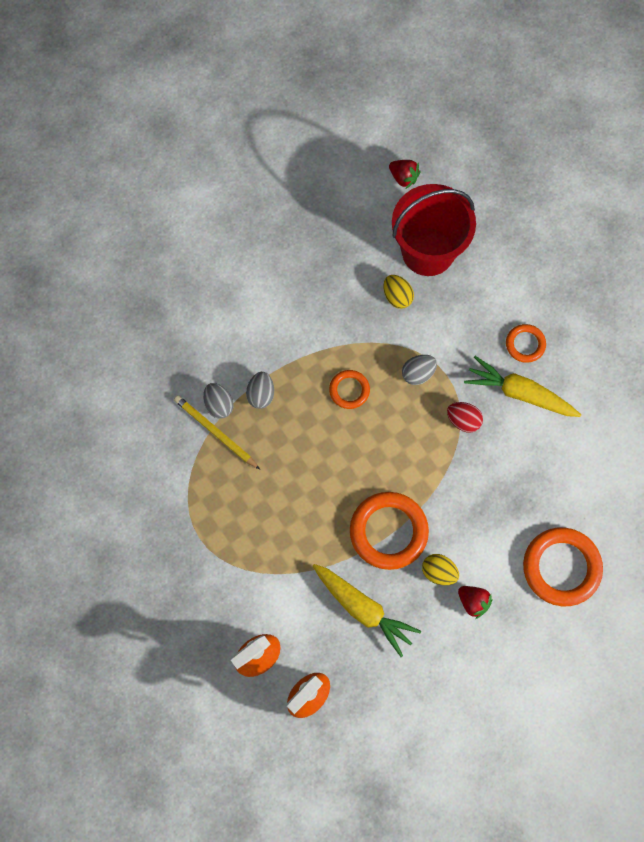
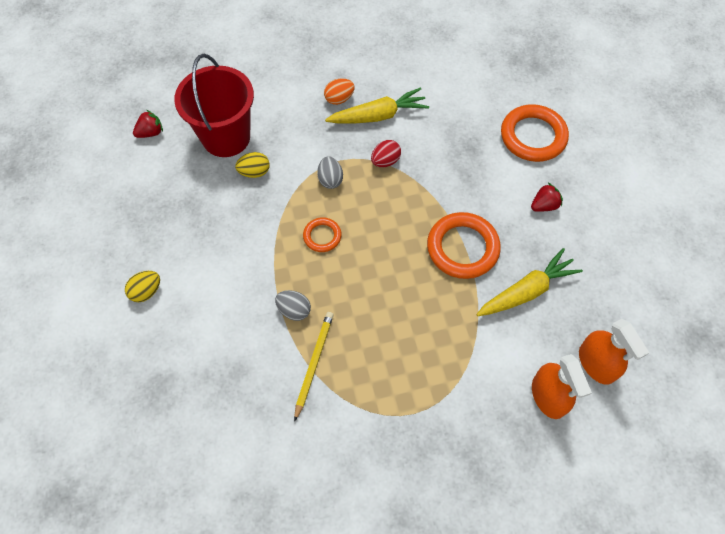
camera: 70 degrees left, 10 degrees down
yellow pencil [174,395,260,469] -> yellow pencil turned 135 degrees clockwise [294,312,334,422]
grey egg [203,383,233,419] -> none
yellow egg [422,554,459,585] -> yellow egg moved to [125,271,160,302]
yellow carrot [464,356,581,417] -> yellow carrot turned 150 degrees counterclockwise [325,87,429,123]
orange ring [506,324,546,363] -> orange egg [324,78,355,105]

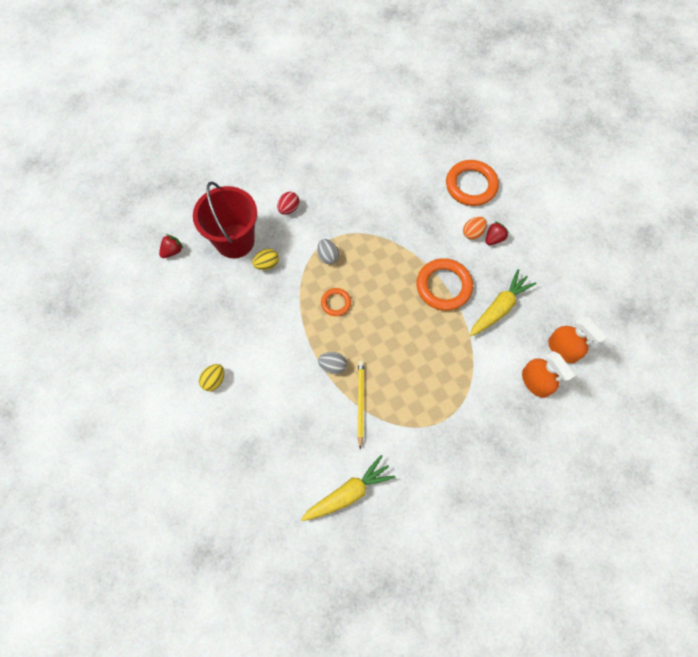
camera: 15 degrees left, 5 degrees up
orange egg [324,78,355,105] -> orange egg moved to [463,217,487,240]
yellow carrot [325,87,429,123] -> yellow carrot moved to [301,455,396,521]
red egg [371,140,401,167] -> red egg moved to [277,192,299,215]

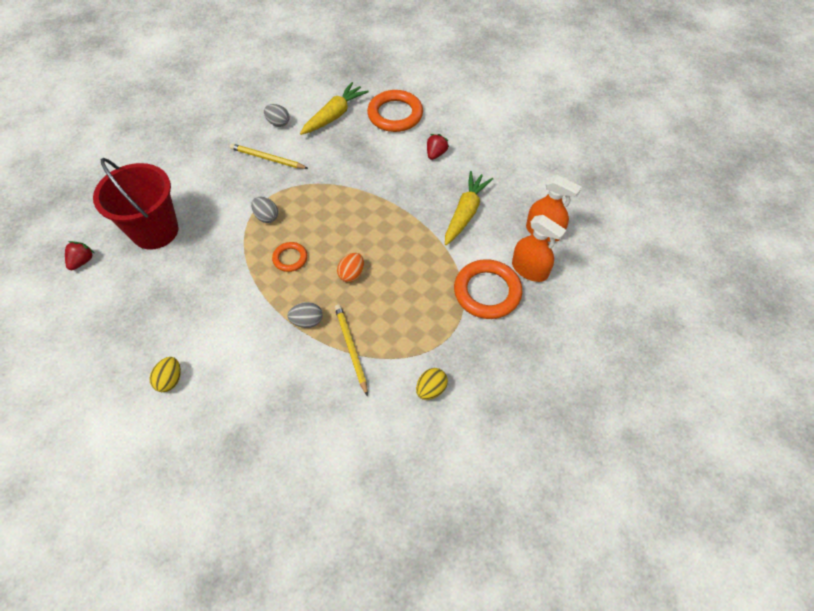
camera: 20 degrees left, 10 degrees down
yellow egg [252,249,279,270] -> yellow egg moved to [416,368,448,400]
red egg [277,192,299,215] -> none
yellow carrot [301,455,396,521] -> yellow carrot moved to [300,82,369,135]
orange ring [416,258,473,311] -> orange ring moved to [454,259,522,319]
orange egg [463,217,487,240] -> orange egg moved to [337,253,364,282]
none -> yellow pencil [230,144,308,169]
none -> grey egg [264,104,290,127]

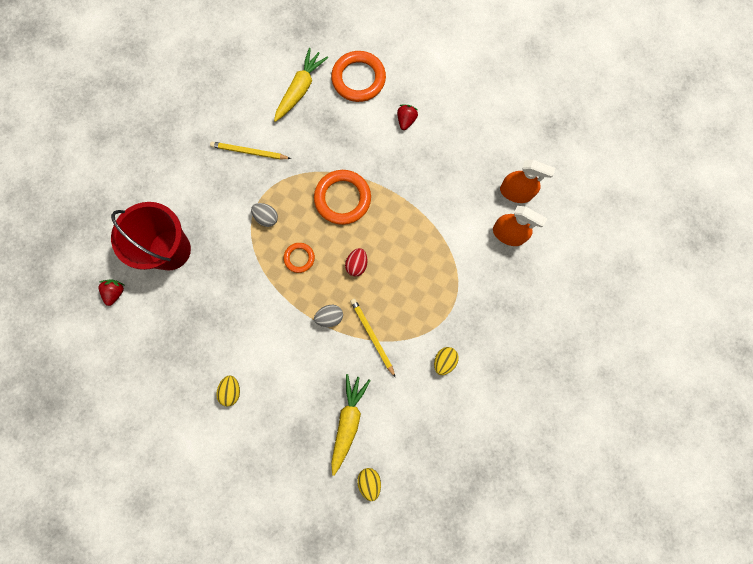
camera: 10 degrees left, 20 degrees up
grey egg [264,104,290,127] -> none
orange egg [337,253,364,282] -> red egg [345,248,367,277]
yellow carrot [445,171,493,245] -> yellow carrot moved to [331,374,371,476]
orange ring [454,259,522,319] -> orange ring moved to [314,170,371,225]
none -> yellow egg [357,468,381,501]

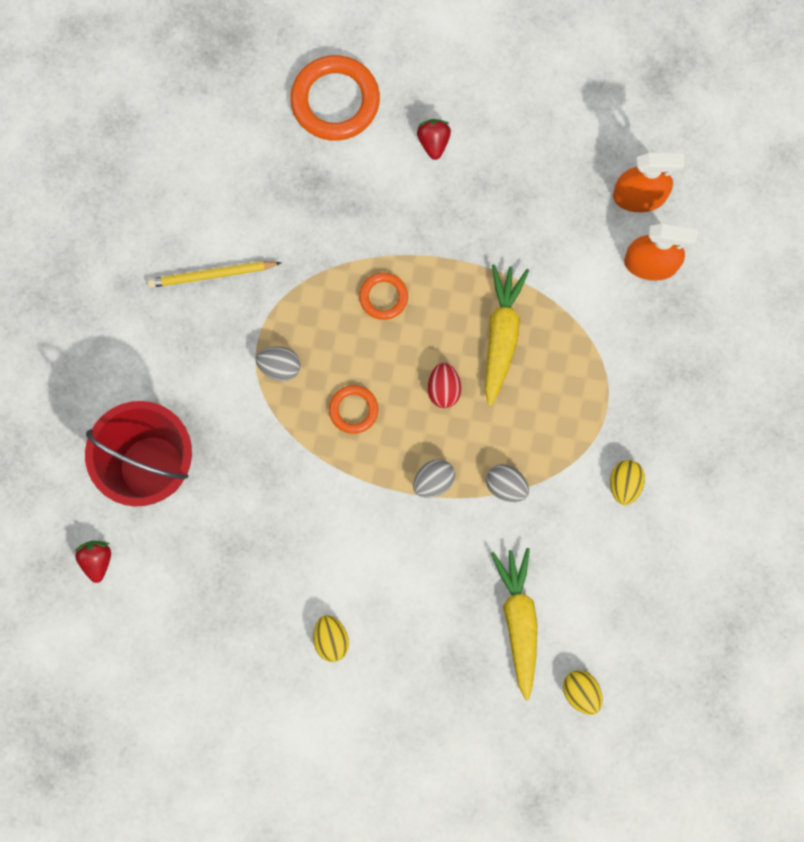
camera: 20 degrees left, 0 degrees up
yellow carrot [274,48,328,122] -> yellow carrot moved to [485,264,529,406]
orange ring [314,170,371,225] -> orange ring [359,273,408,320], size x0.53
yellow pencil [350,299,396,378] -> grey egg [486,464,529,502]

